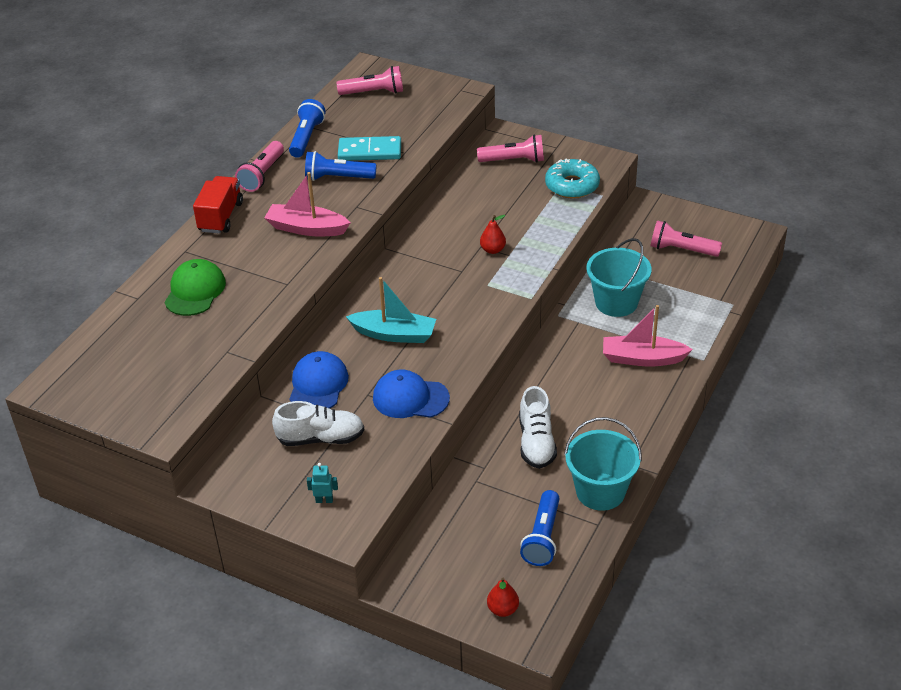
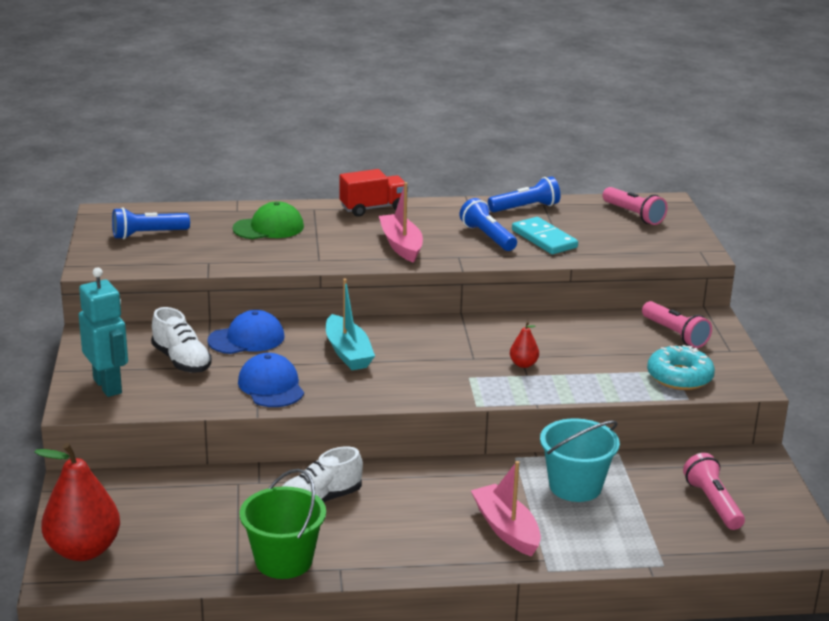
camera: 55 degrees right, 15 degrees down
pink flashlight [235,141,284,192] -> none
turquoise robot [307,463,338,503] -> turquoise robot [79,267,128,397], size x2.41
red pear [487,578,519,617] -> red pear [34,443,120,561], size x2.21
blue flashlight [520,490,560,566] -> blue flashlight moved to [112,207,190,239]
turquoise bucket [564,417,642,511] -> green bucket [239,469,326,579]

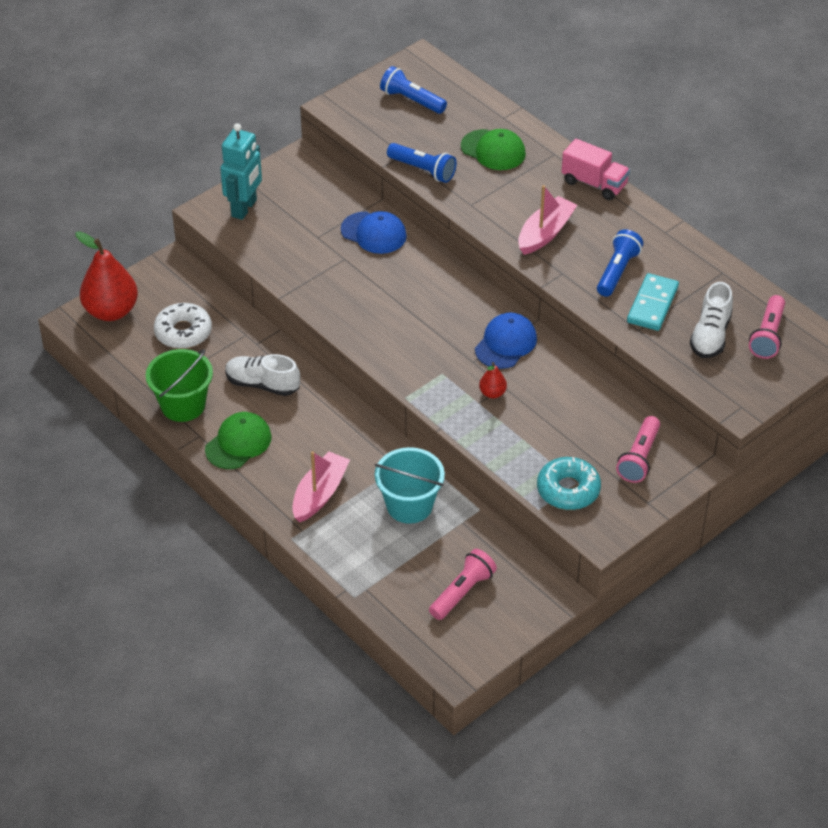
camera: 55 degrees right, 20 degrees up
white shoe [151,307,212,373] -> white shoe moved to [690,282,733,358]
blue cap [238,353,304,407] -> blue cap moved to [475,313,537,369]
turquoise boat [326,279,375,370] -> none
red truck [340,169,408,217] -> pink truck [562,139,630,200]
blue flashlight [488,176,560,212] -> blue flashlight moved to [387,143,457,183]
none -> white donut [154,303,212,349]
none -> green cap [205,412,272,469]

